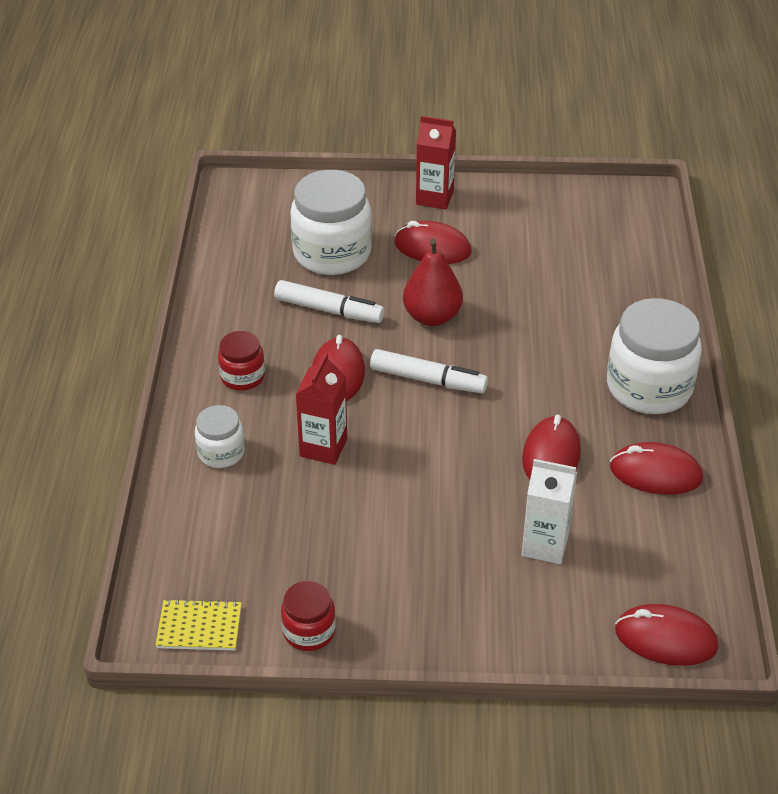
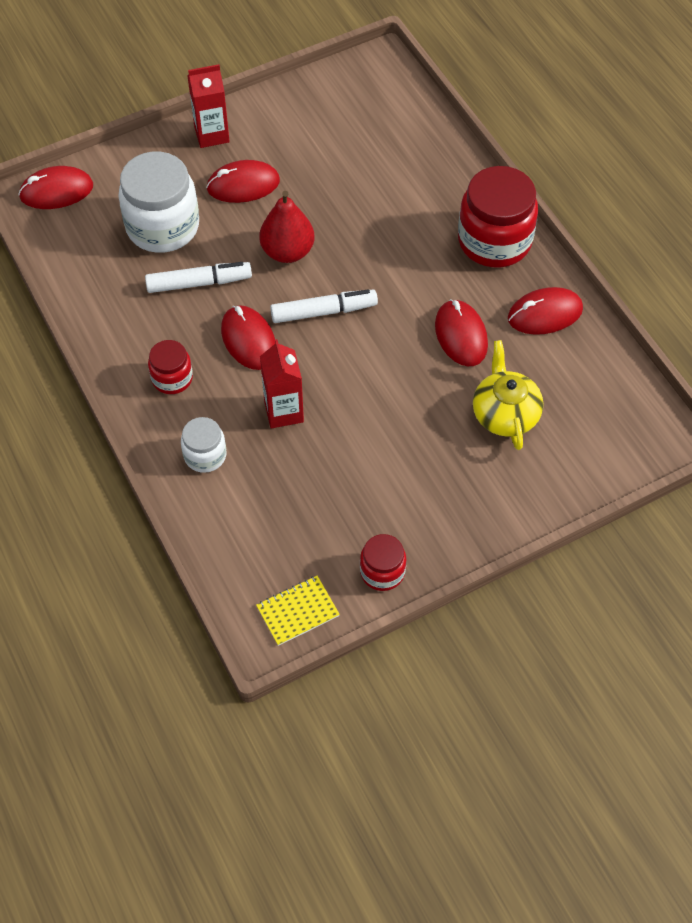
camera: 30 degrees left, 15 degrees up
white carton [521,459,577,564] -> yellow teapot [473,340,544,450]
white jar [607,298,702,414] -> red jar [458,166,538,267]
red mouse [615,604,718,666] -> red mouse moved to [18,166,93,209]

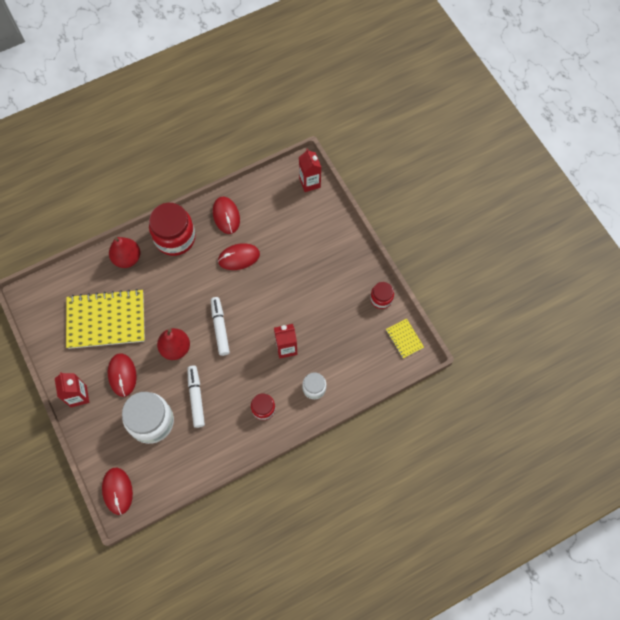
camera: 90 degrees left, 10 degrees up
red mouse [221,305,275,370] -> none
yellow teapot [473,340,544,450] -> none
none -> yellow notebook [66,289,145,349]
none -> red pear [109,237,140,268]
none -> red carton [299,148,321,192]

